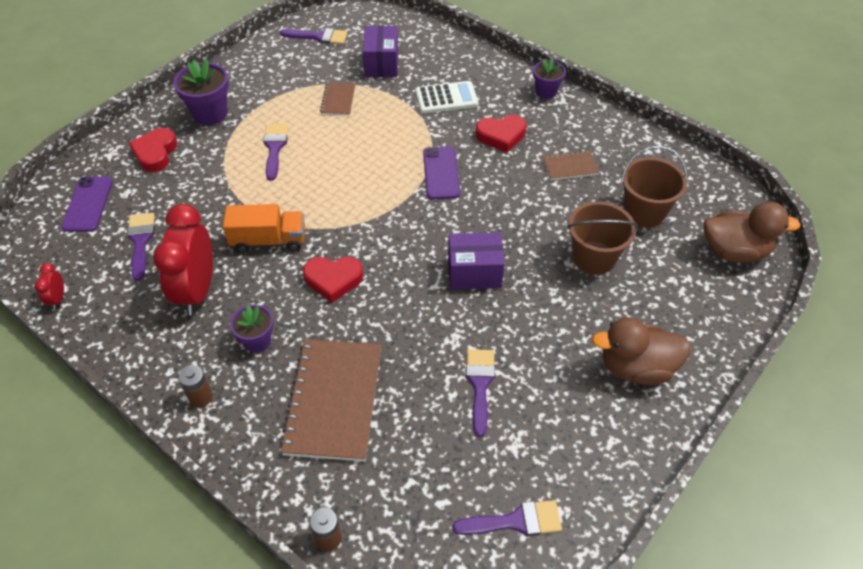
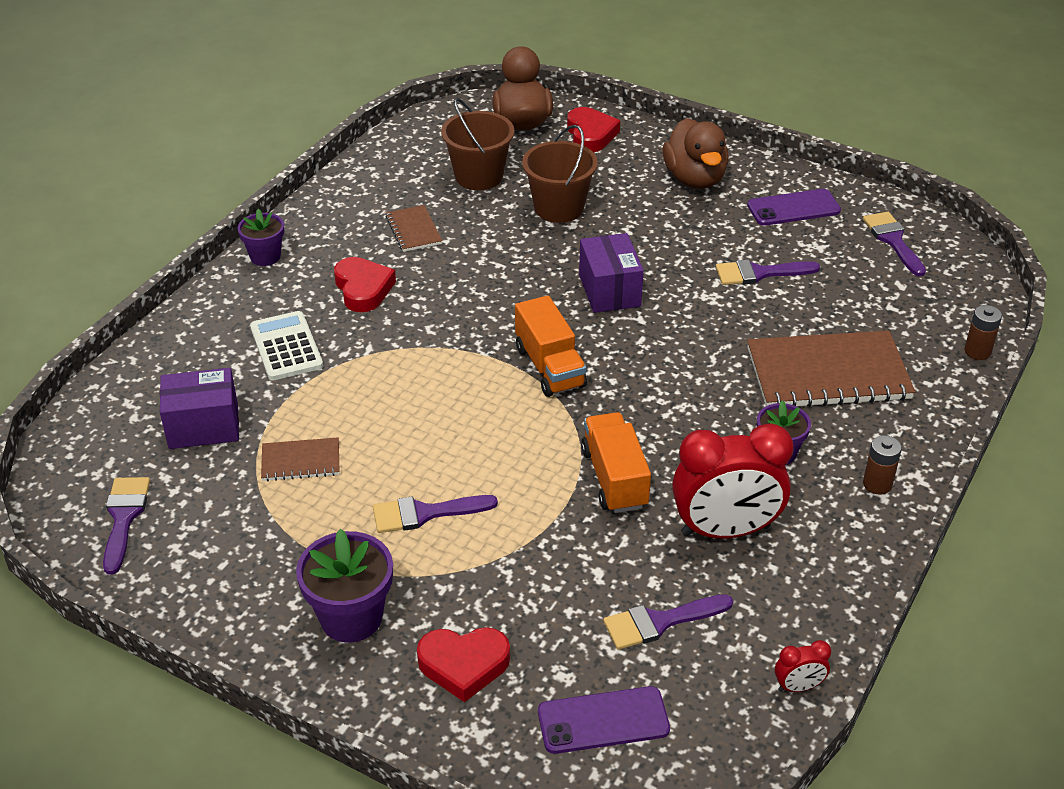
camera: 100 degrees left, 10 degrees down
red heart [303,257,363,303] -> red heart moved to [567,107,620,152]
purple phone [423,147,460,199] -> purple phone moved to [747,189,841,226]
none -> orange truck [515,295,587,397]

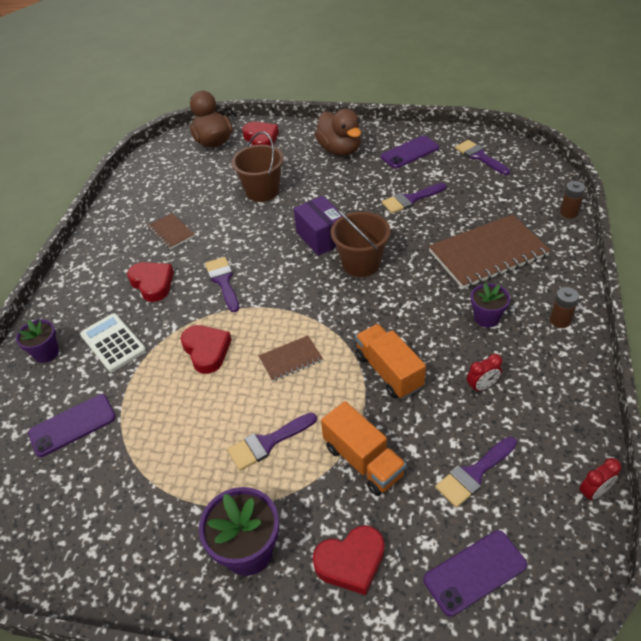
camera: 15 degrees left, 5 degrees up
purple brush [103,477,150,575] -> purple brush moved to [205,257,239,312]
purple box [160,368,239,449] -> purple phone [28,394,116,457]
purple flower pot [238,209,284,266] -> purple flower pot moved to [16,319,59,363]
brown notebook [261,437,340,481] -> brown notebook moved to [259,336,323,382]
brown bucket [441,98,514,190] -> brown bucket moved to [331,209,391,277]
orange truck [515,295,587,397] -> orange truck moved to [321,401,406,496]
red clock [672,423,794,539] -> red clock [467,354,502,392], size x0.43
none -> red heart [181,325,231,374]

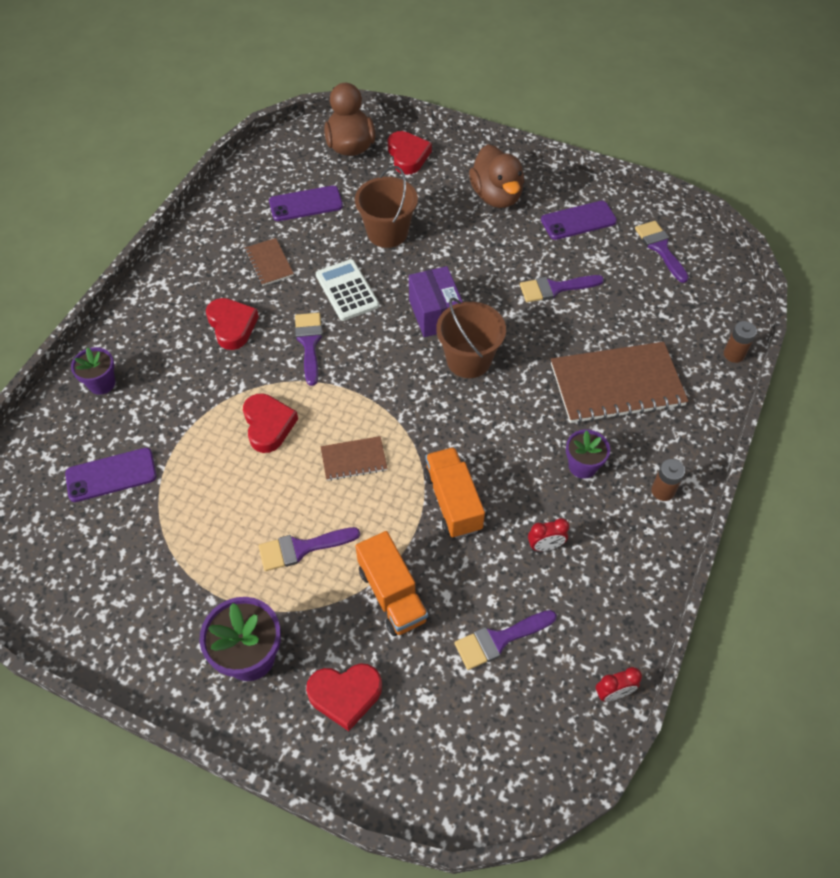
camera: 10 degrees right, 10 degrees up
white calculator [80,313,146,372] -> white calculator moved to [316,259,379,321]
purple phone [423,530,527,617] -> purple phone moved to [269,185,343,221]

